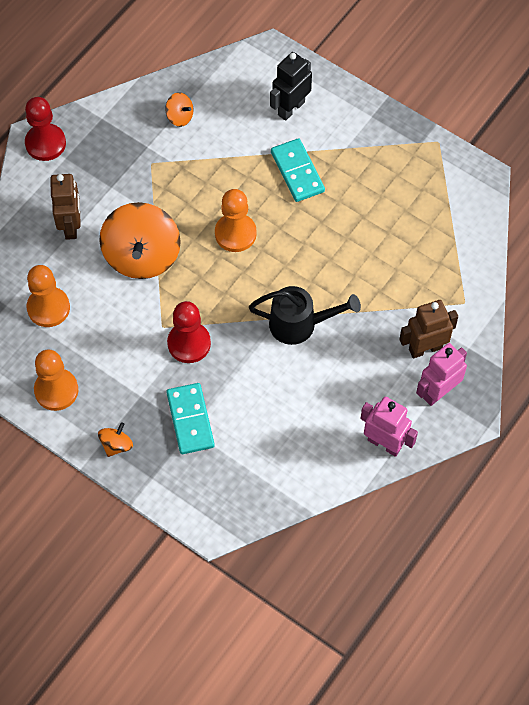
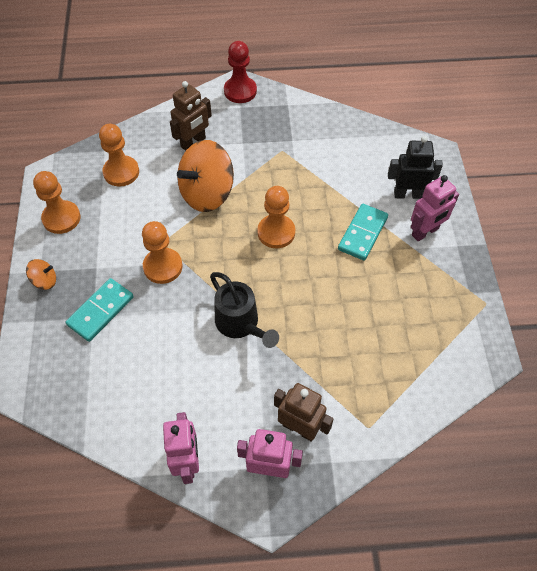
camera: 50 degrees right, 5 degrees down
orange spinning top [165,92,193,127] -> none
red pawn [167,301,211,363] -> orange pawn [142,221,183,284]
none -> pink robot [411,175,459,241]

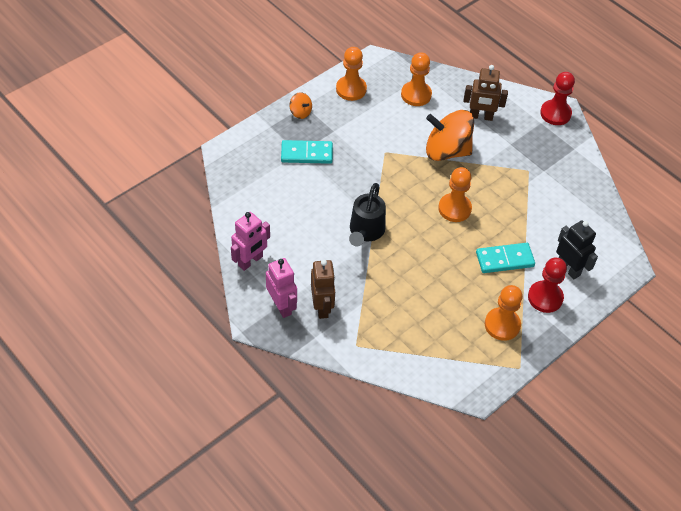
camera: 50 degrees right, 5 degrees down
orange pawn [142,221,183,284] -> orange pawn moved to [485,285,522,341]
pink robot [411,175,459,241] -> red pawn [528,258,567,313]

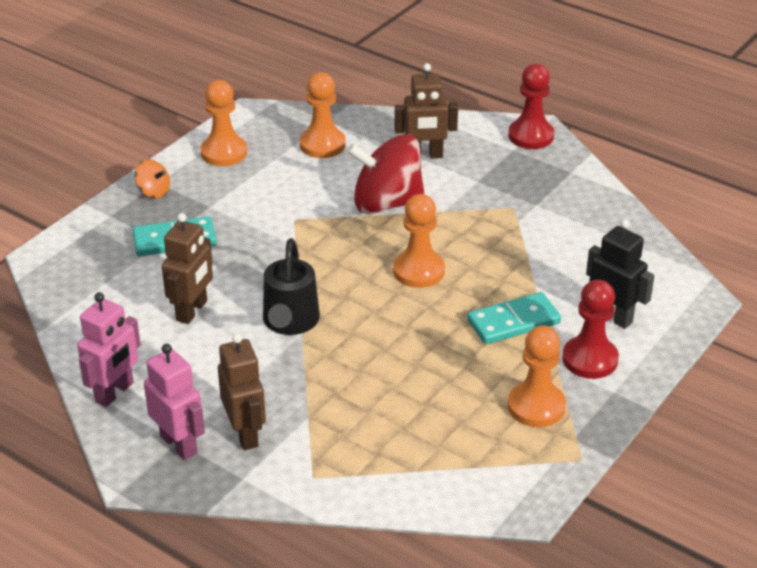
camera: 10 degrees left, 15 degrees down
orange spinning top [426,110,474,161] -> red spinning top [347,134,425,214]
none -> brown robot [162,213,213,324]

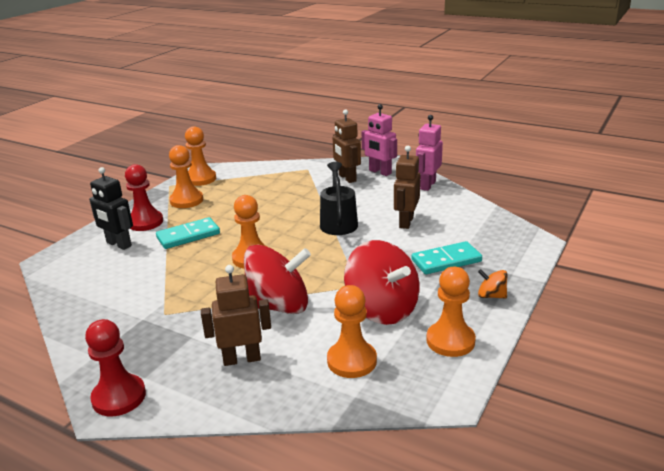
camera: 175 degrees right, 10 degrees down
none -> orange pawn [185,126,216,186]
none -> red spinning top [344,240,420,325]

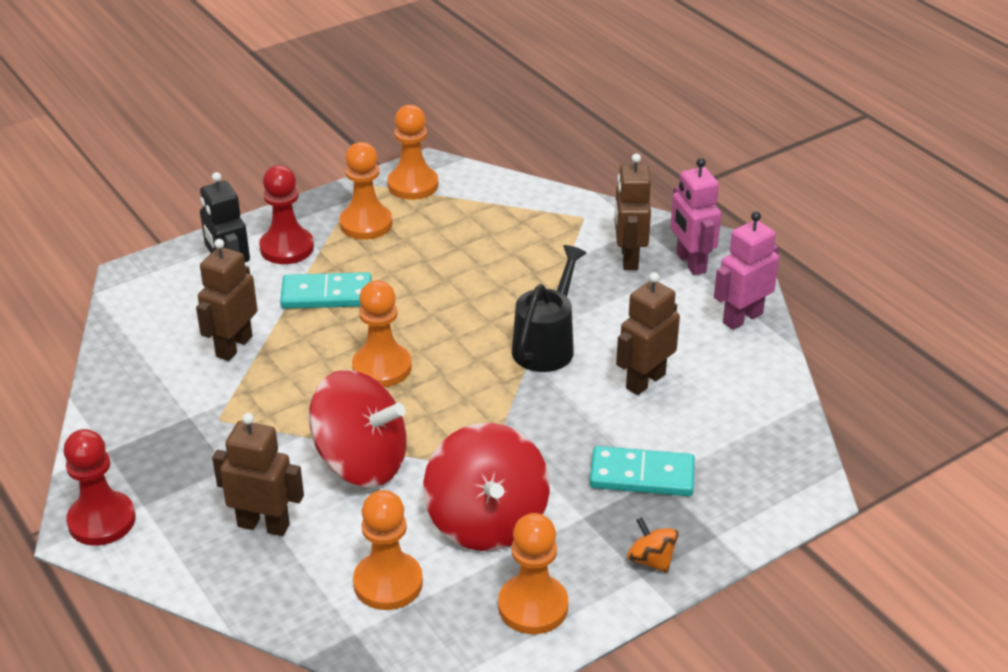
camera: 25 degrees right, 10 degrees up
none -> brown robot [196,239,257,361]

